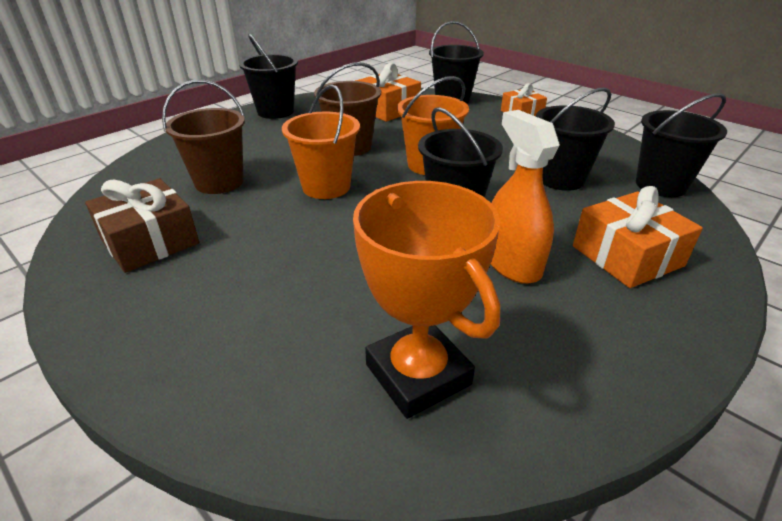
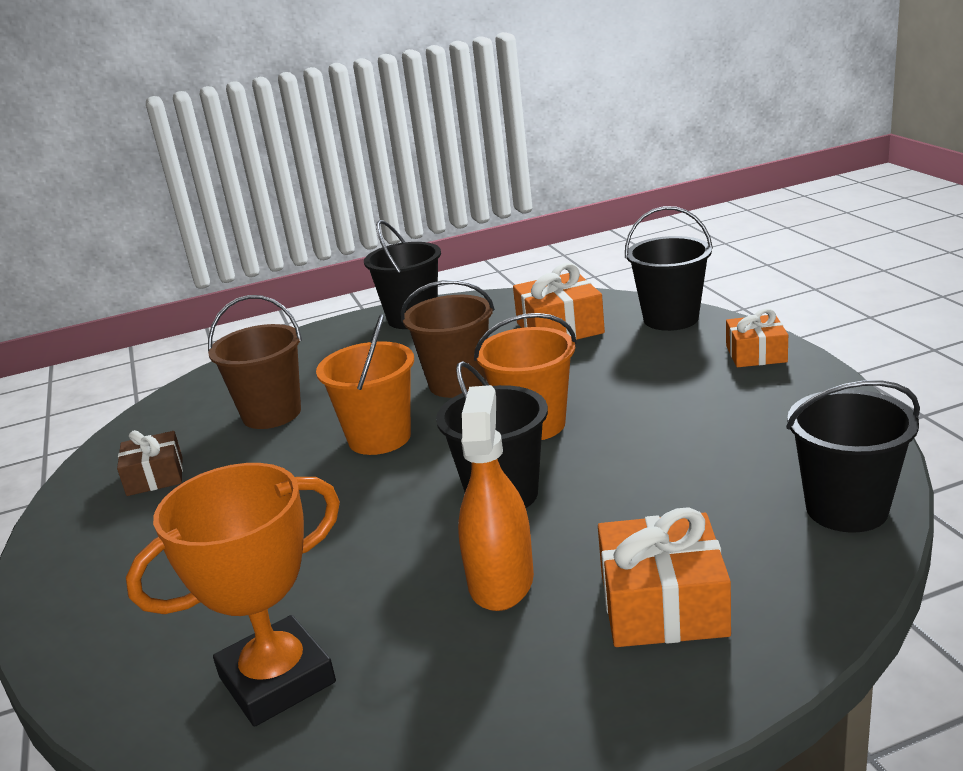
camera: 30 degrees right, 10 degrees down
brown gift [85,178,199,273] -> brown gift [117,430,183,496], size x0.65
orange trophy [353,181,500,419] -> orange trophy turned 60 degrees clockwise [126,463,340,727]
black bucket [536,87,615,191] -> none

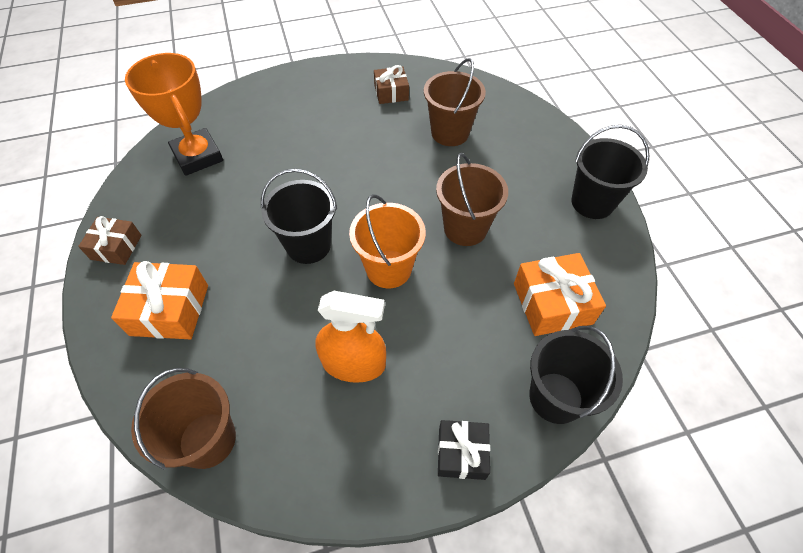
camera: 90 degrees right, 30 degrees up
orange bucket [316,314,414,455] -> none
orange spray bottle [458,385,534,611] -> orange spray bottle moved to [315,291,386,383]
orange gift [726,309,788,367] -> black gift [438,420,490,480]
black bucket [786,380,920,532] -> brown bucket [131,368,236,469]
none -> brown gift [78,216,142,265]

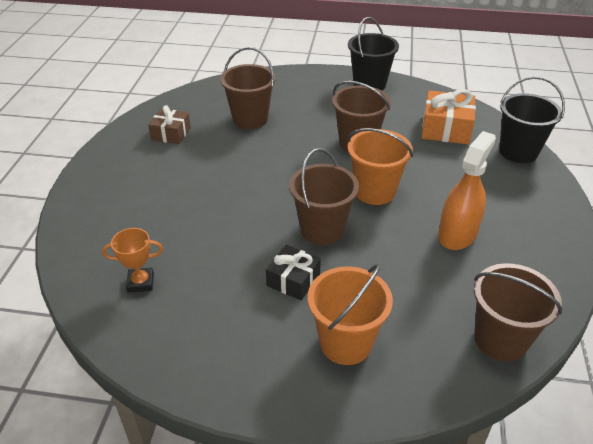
camera: 65 degrees left, 15 degrees down
brown gift [78,216,142,265] -> none
orange gift [111,261,208,339] -> orange bucket [308,264,393,365]
orange trophy [125,53,223,176] -> orange trophy [102,228,163,293], size x0.51
black bucket [261,168,337,264] -> brown bucket [289,148,359,245]
black gift [438,420,490,480] -> black gift moved to [266,245,321,300]

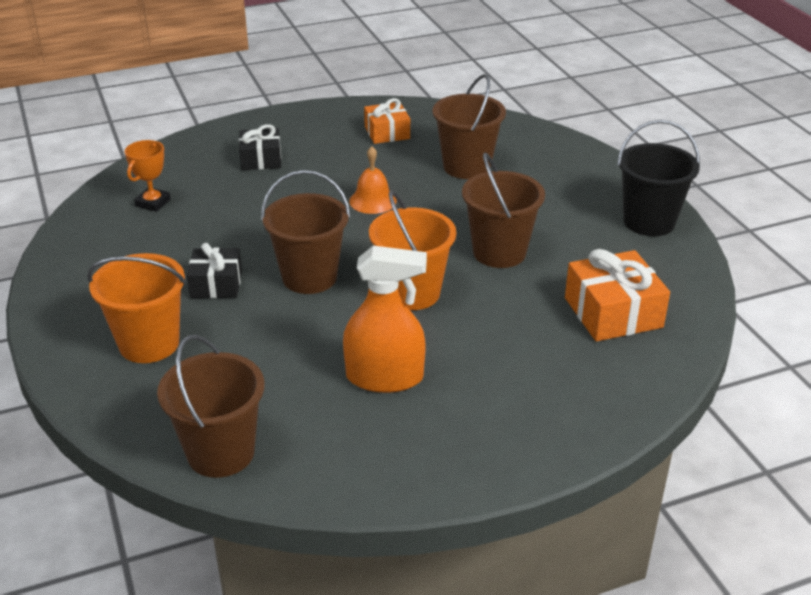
camera: 60 degrees right, 5 degrees down
orange trophy [102,228,163,293] -> orange trophy turned 60 degrees clockwise [125,140,171,212]
brown gift [148,105,191,144] -> orange gift [364,98,410,144]
black bucket [499,76,565,163] -> none
none -> black gift [239,124,281,170]
none -> orange bell [349,146,397,214]

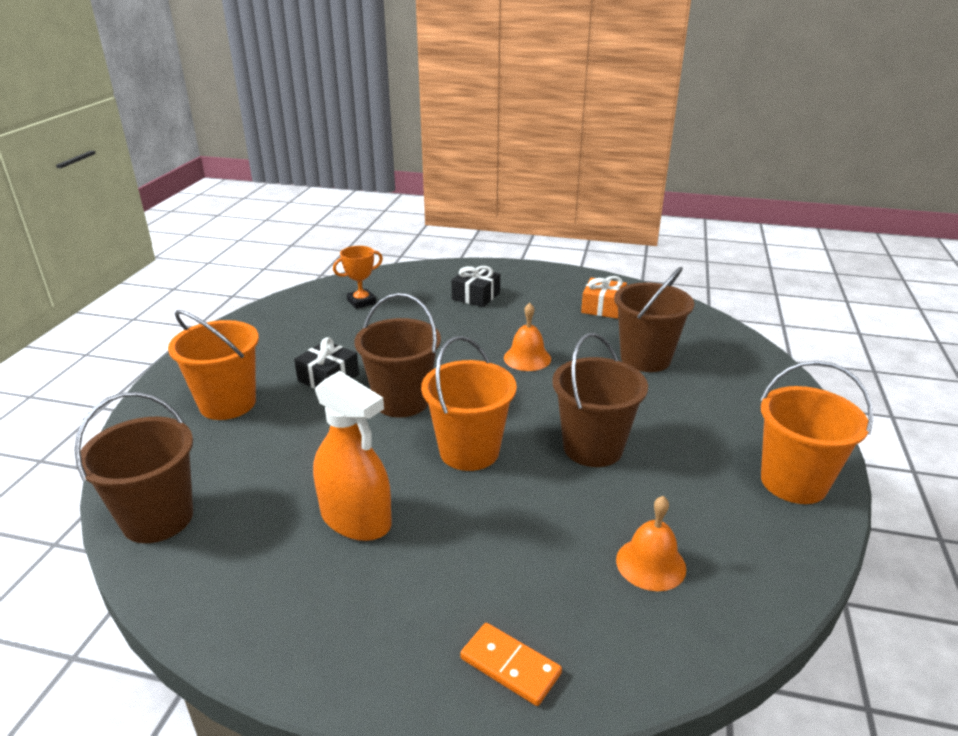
camera: 35 degrees right, 5 degrees down
orange gift [565,249,670,341] -> orange bell [616,496,686,591]
black bucket [617,120,700,236] -> orange bucket [761,361,873,504]
none -> orange domino [460,623,562,706]

